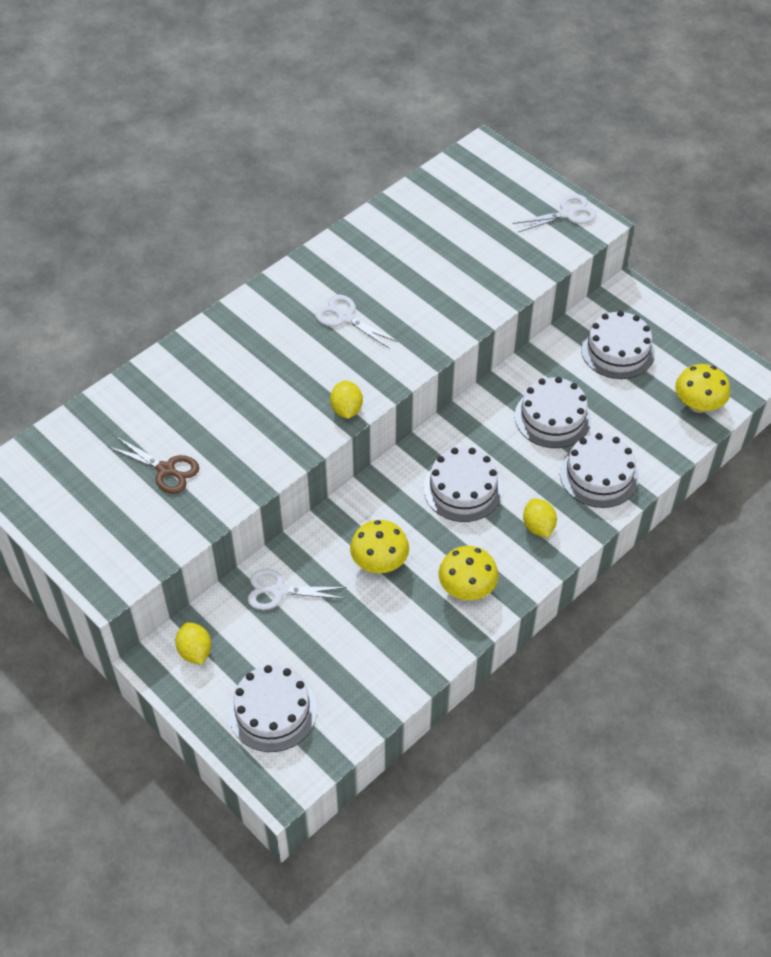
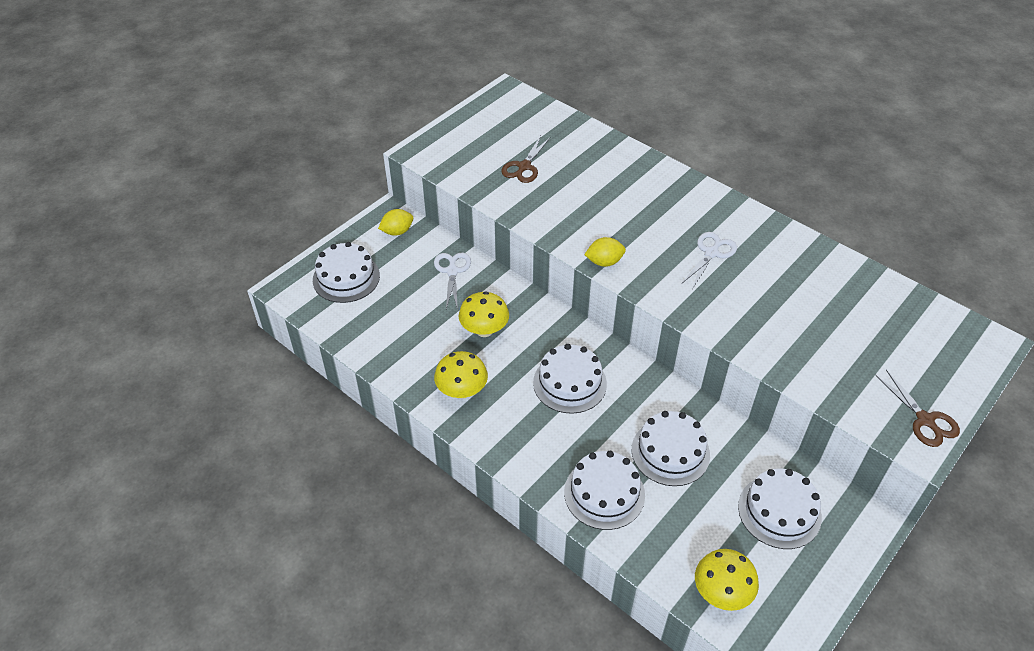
camera: 85 degrees right, 5 degrees down
white scissors [512,195,596,232] -> brown scissors [875,370,960,447]
yellow lemon [523,498,557,538] -> none

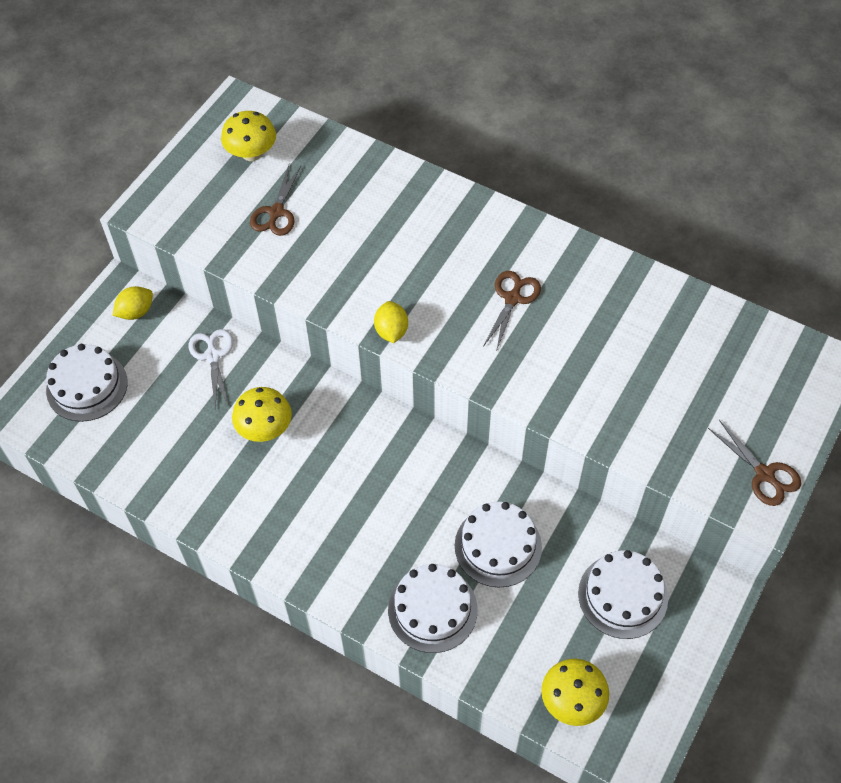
camera: 10 degrees left, 10 degrees up
yellow mushroom [434,351,488,399] -> yellow mushroom moved to [221,111,276,161]
white cake [533,344,607,414] -> none
yellow lemon [584,237,626,267] -> yellow lemon turned 75 degrees counterclockwise [374,301,408,343]
white scissors [681,232,737,289] -> brown scissors [483,271,541,352]

